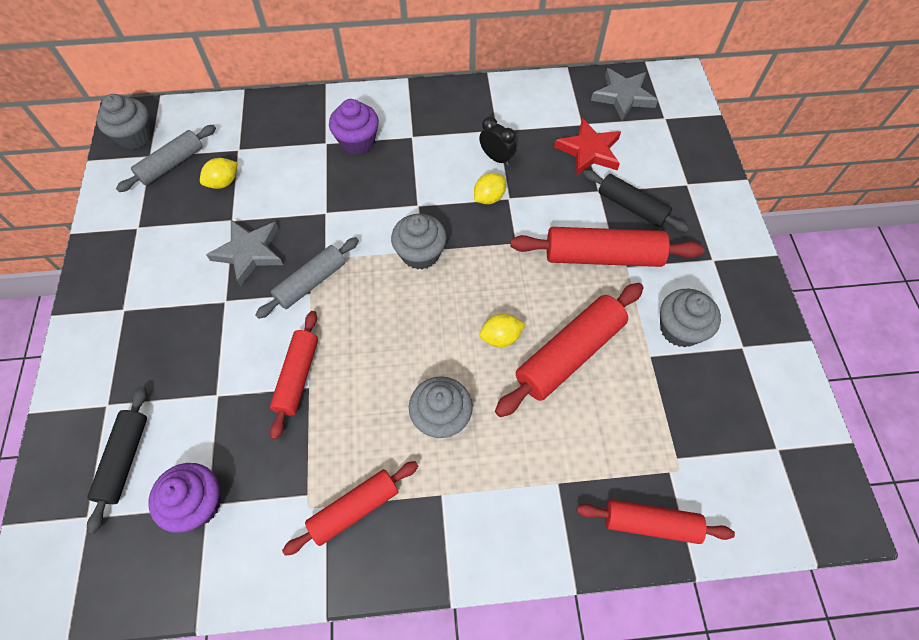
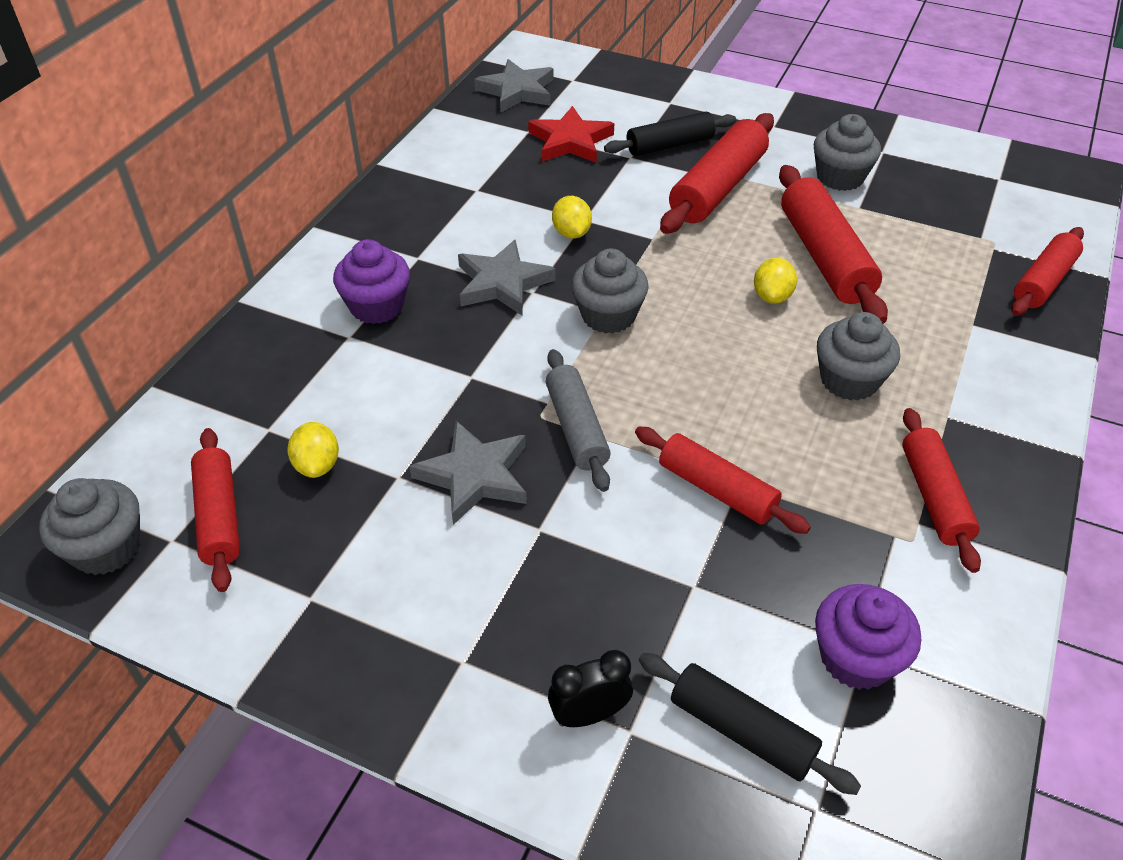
camera: 60 degrees left, 15 degrees down
grey rolling pin [116,125,216,192] -> red rolling pin [191,428,240,592]
black clock [479,117,516,166] -> black clock moved to [548,650,633,727]
none -> grey star [458,240,556,315]

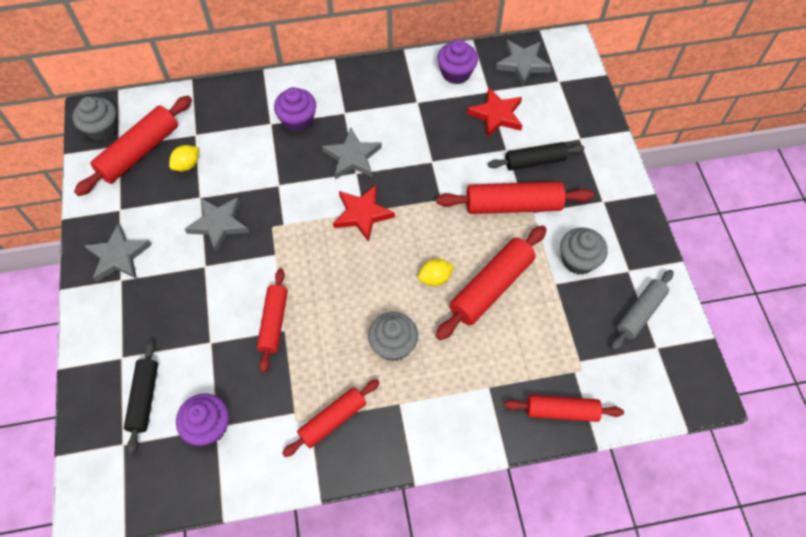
camera: 55 degrees right, 15 degrees up
red rolling pin [191,428,240,592] -> red rolling pin [74,96,192,196], size x1.52
grey rolling pin [546,349,611,492] -> grey rolling pin moved to [611,270,673,350]
black clock [548,650,633,727] -> none
yellow lemon [552,196,592,239] -> none
grey cupcake [572,249,649,334] -> red star [333,185,395,242]
black rolling pin [604,112,736,156] -> black rolling pin turned 45 degrees counterclockwise [488,142,584,171]
none -> grey star [84,223,151,282]
none -> purple cupcake [437,40,478,84]

